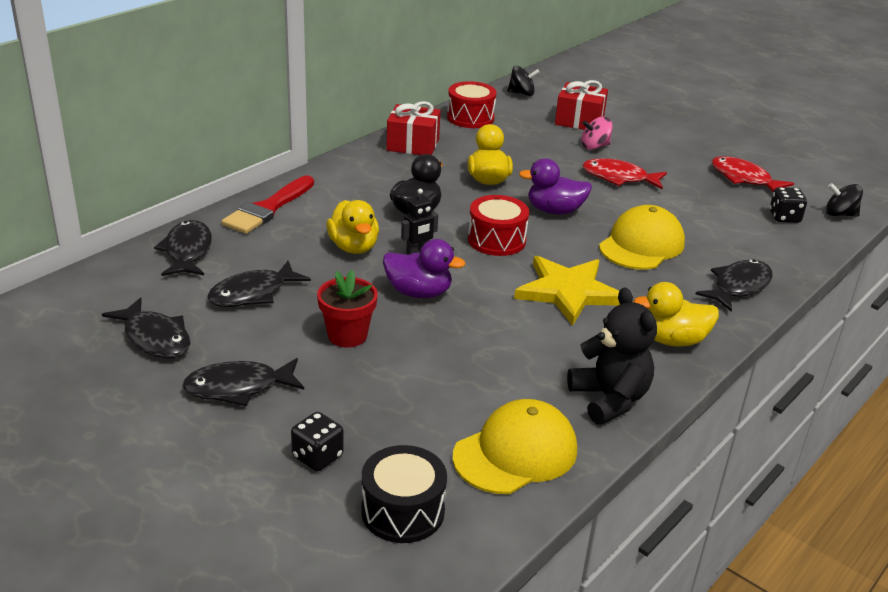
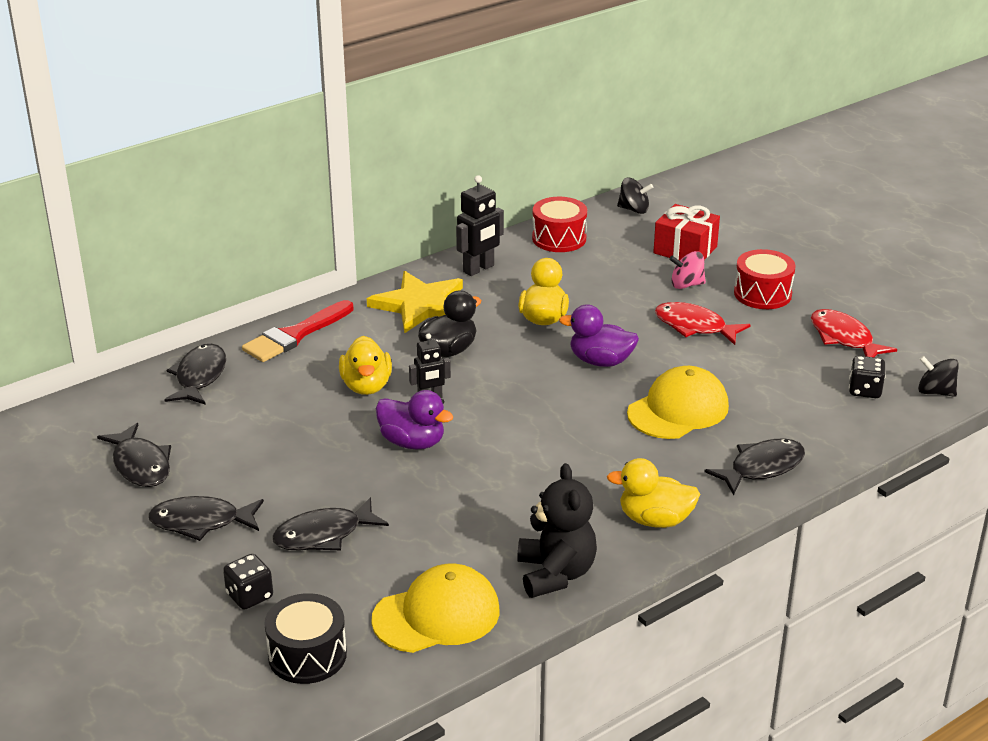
camera: 15 degrees right, 0 degrees up
black fish [207,260,311,307] -> black fish moved to [272,497,389,551]
red flower pot [317,270,378,348] -> none
red gift [386,101,441,155] -> black robot [456,175,504,276]
red drum [468,195,529,256] -> red drum moved to [734,249,796,309]
yellow star [514,256,620,326] -> yellow star moved to [367,271,463,334]

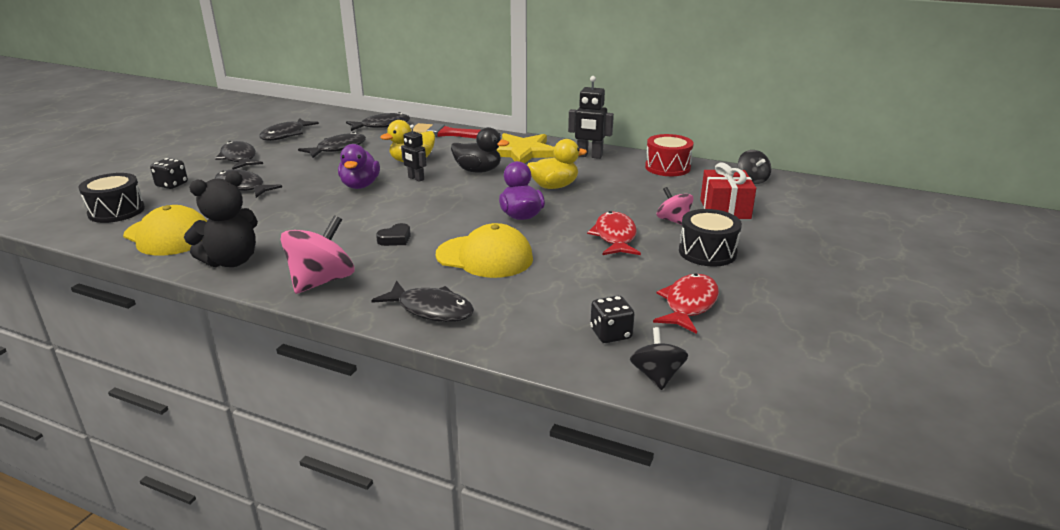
camera: 60 degrees right, 5 degrees down
yellow duck [607,458,700,528] -> pink spinning top [280,215,355,294]
red drum [734,249,796,309] -> black drum [679,209,742,267]
none -> black fish [298,132,366,158]
none -> black heart [376,223,411,246]

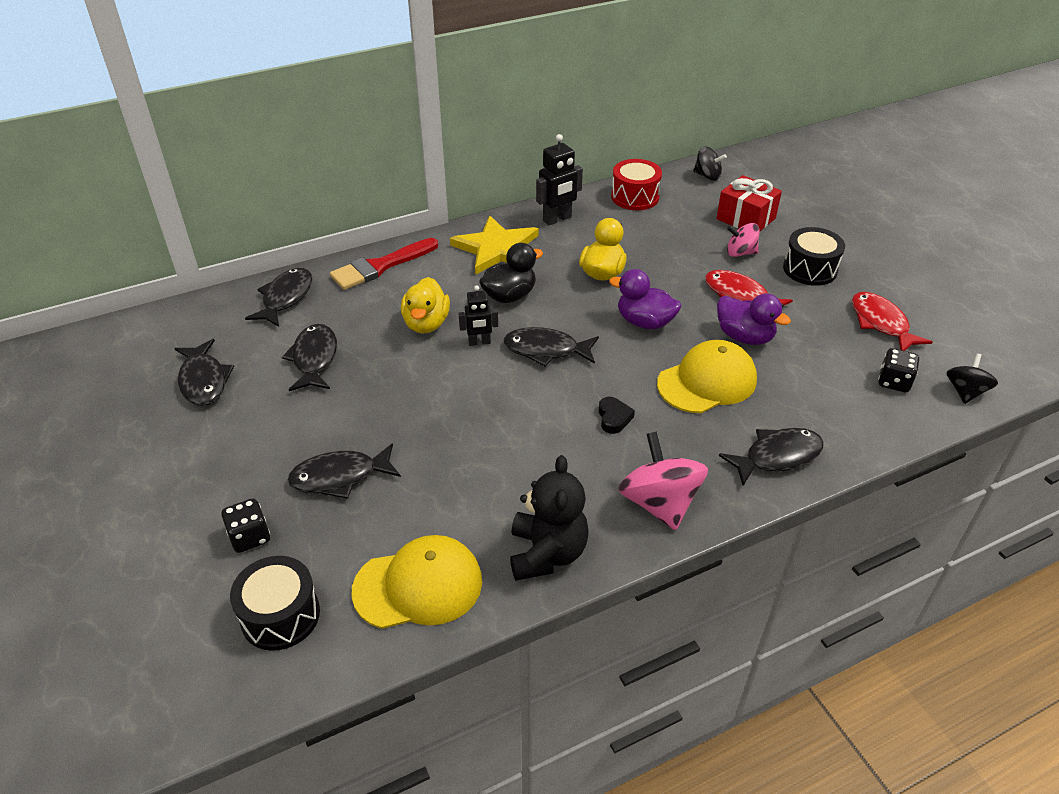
camera: 50 degrees left, 15 degrees up
black fish [215,141,263,169] -> black fish moved to [504,327,599,367]
purple duck [338,144,380,189] -> purple duck moved to [717,293,791,345]
black spinning top [630,327,688,390] -> black spinning top turned 75 degrees clockwise [946,353,998,404]

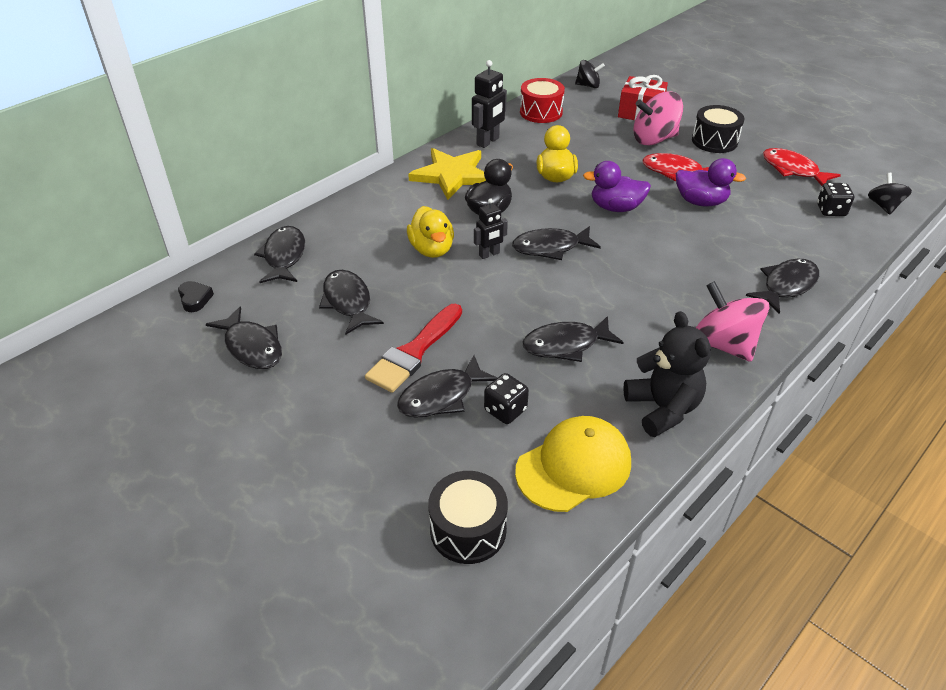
camera: 20 degrees left, 0 degrees up
black dice [221,498,270,553] -> black dice moved to [484,373,529,424]
red brush [330,238,438,290] -> red brush moved to [365,304,462,393]
black heart [599,397,635,434] -> black heart moved to [178,281,214,312]
yellow cap [657,340,757,413] -> none
pink spinning top [727,223,760,257] -> pink spinning top [633,92,683,145], size x1.68
none -> black fish [523,316,624,362]

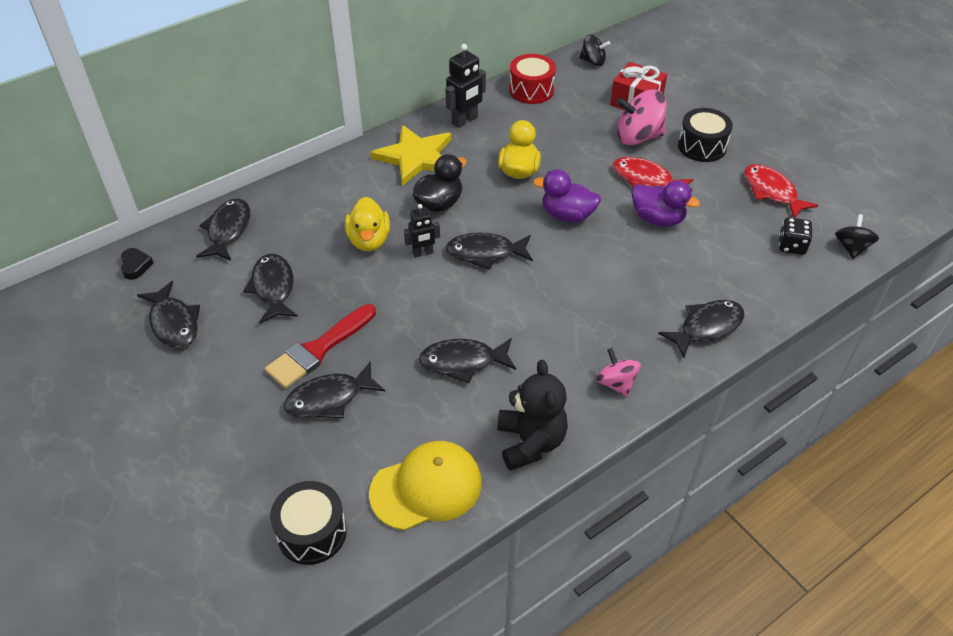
camera: 10 degrees right, 5 degrees up
black dice [484,373,529,424] -> none
pink spinning top [696,281,769,362] -> pink spinning top [596,348,641,397], size x0.60

